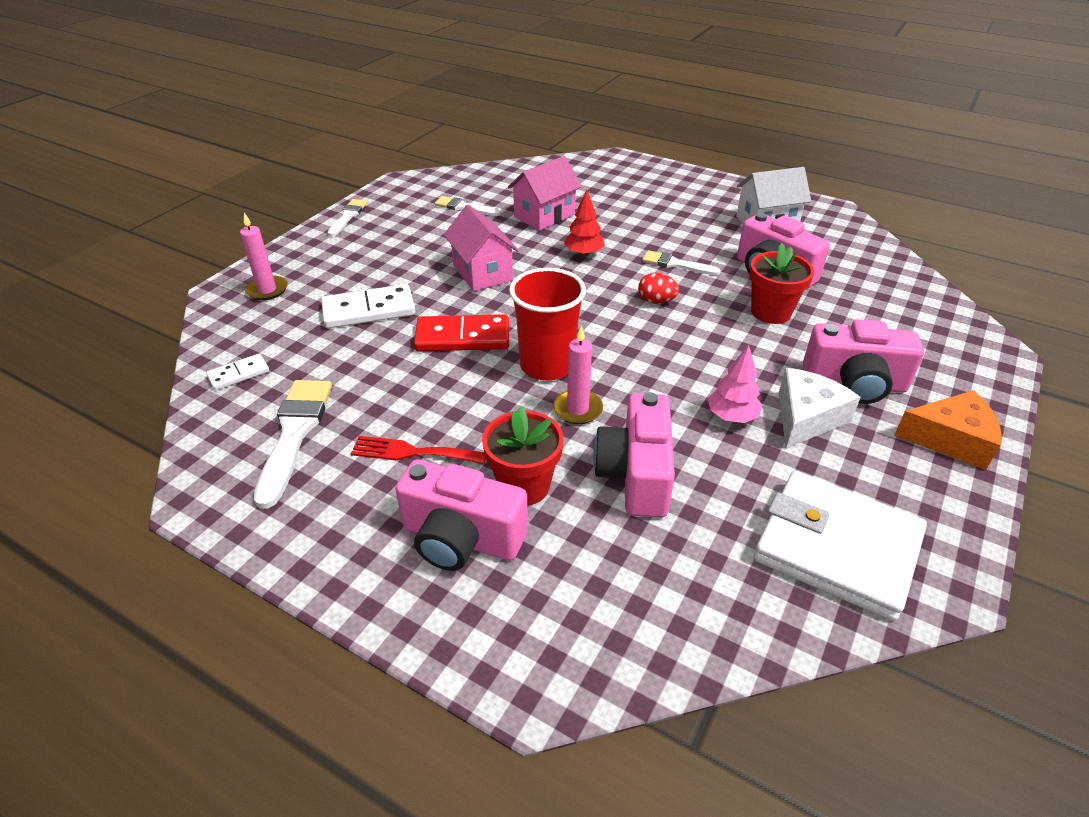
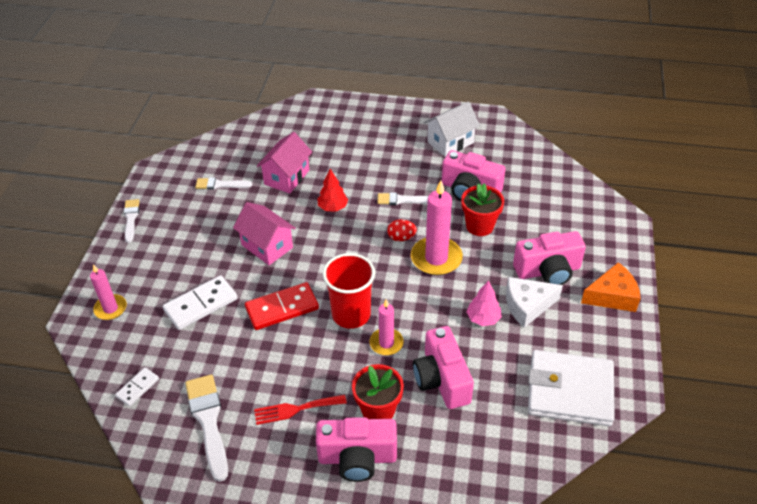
camera: 20 degrees left, 5 degrees up
white cheese [779,368,861,448] -> white cheese turned 120 degrees counterclockwise [506,277,563,328]
none -> pink candle [411,180,463,275]

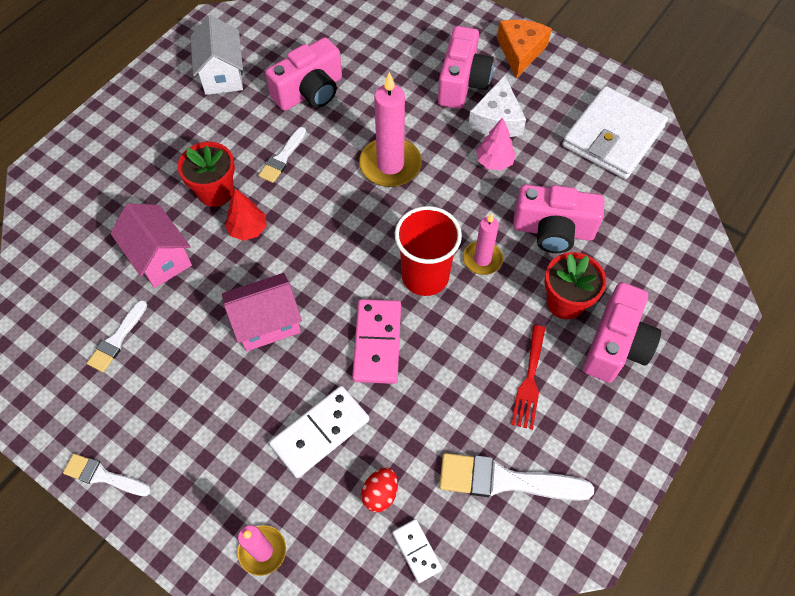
camera: 65 degrees left, 15 degrees up
white domino [163,275,238,330] -> white domino turned 60 degrees clockwise [269,386,369,478]
red domino [245,282,319,330] -> pink domino [352,299,401,384]
red egg [387,219,417,241] -> red egg moved to [361,468,398,512]
red flower pot [461,183,504,236] -> red flower pot moved to [178,142,235,207]

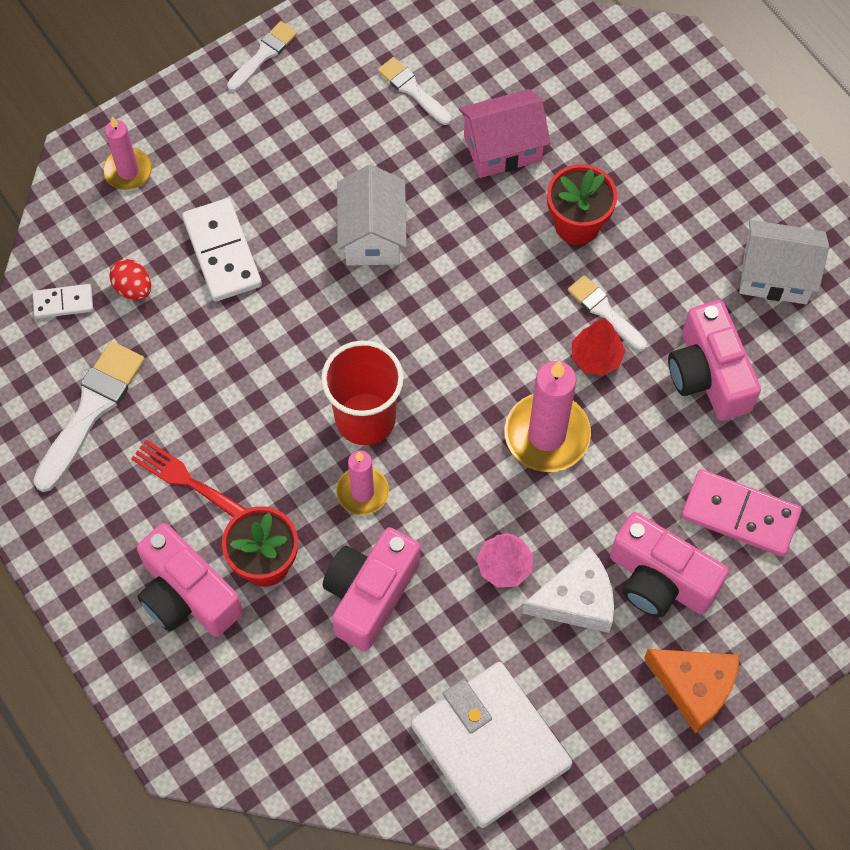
camera: 110 degrees right, 5 degrees up
pink house [222,273,302,351] -> white house [337,165,407,266]
red tree [225,188,267,241] -> red tree moved to [572,318,625,376]
pink domino [352,299,401,384] -> pink domino moved to [681,469,802,557]
white cheese [468,75,526,137] -> white cheese turned 135 degrees clockwise [522,546,614,633]

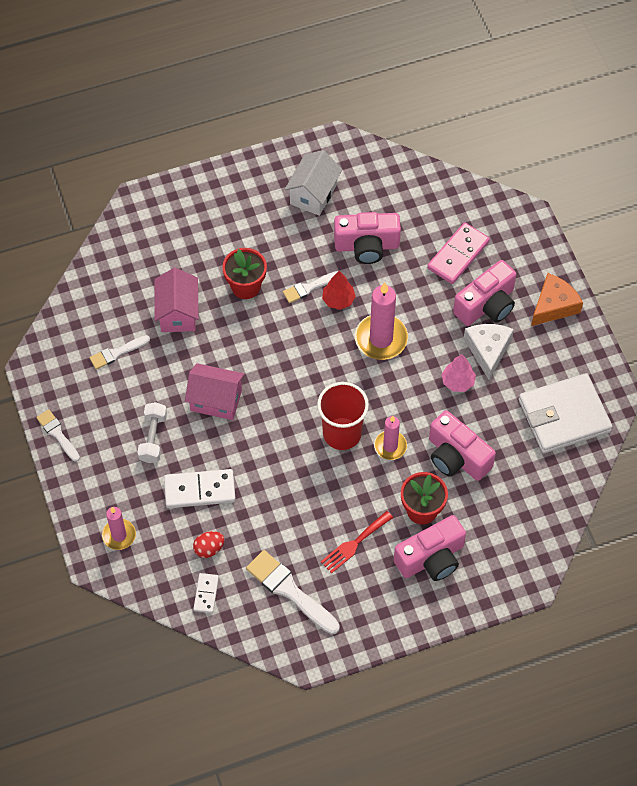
camera: 75 degrees left, 5 degrees down
white house [337,165,407,266] -> pink house [185,363,245,420]
none -> white dumbbell [137,402,167,463]

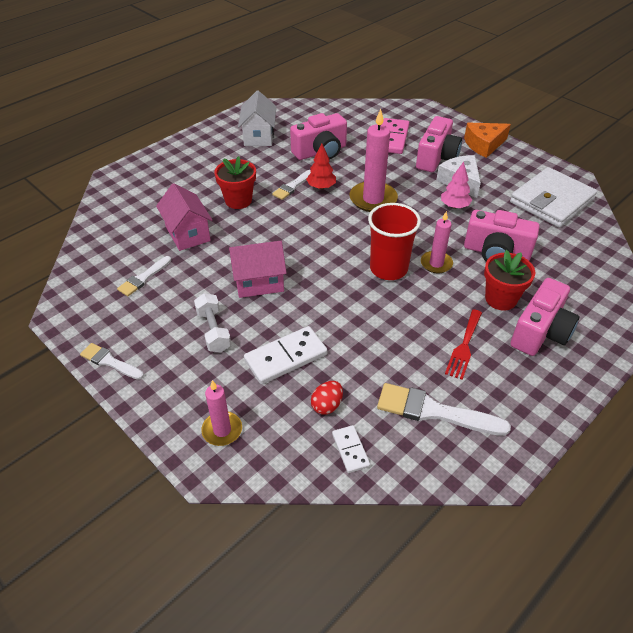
camera: 25 degrees left, 15 degrees down
orange cheese [531,273,583,326] -> orange cheese turned 135 degrees counterclockwise [464,123,511,158]

